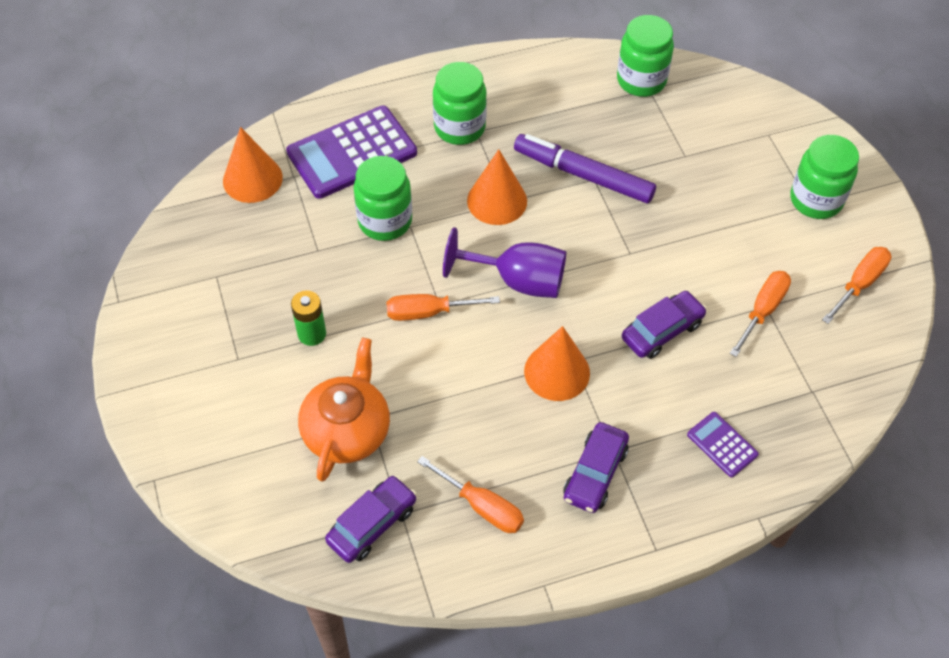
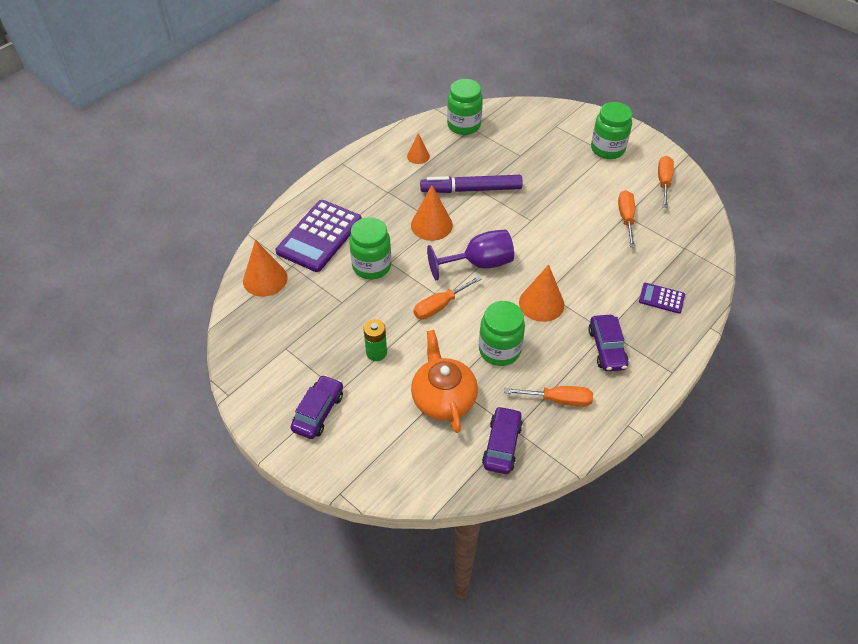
camera: 30 degrees left, 5 degrees down
green jar [433,62,487,145] -> green jar moved to [479,301,525,366]
purple car [622,291,707,359] -> purple car moved to [290,375,343,439]
none -> orange cone [407,133,430,164]

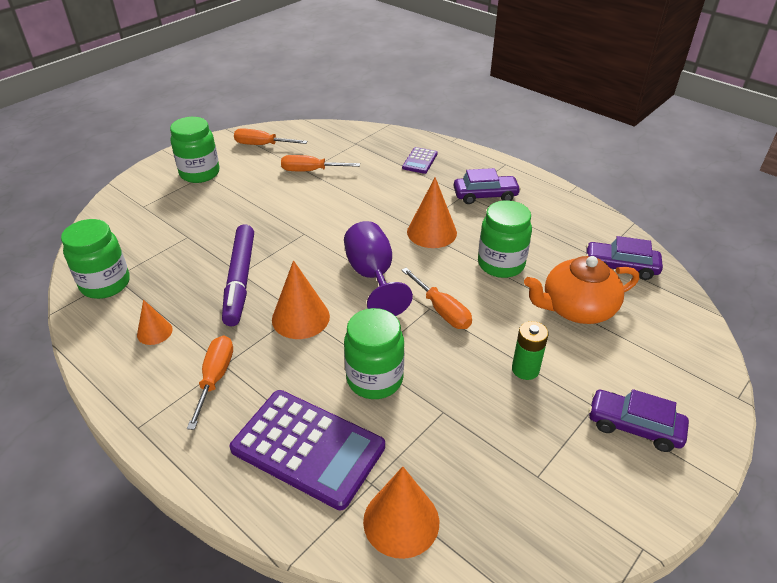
camera: 90 degrees left, 10 degrees down
orange screwdriver [504,386,593,407] -> orange screwdriver moved to [187,335,233,430]

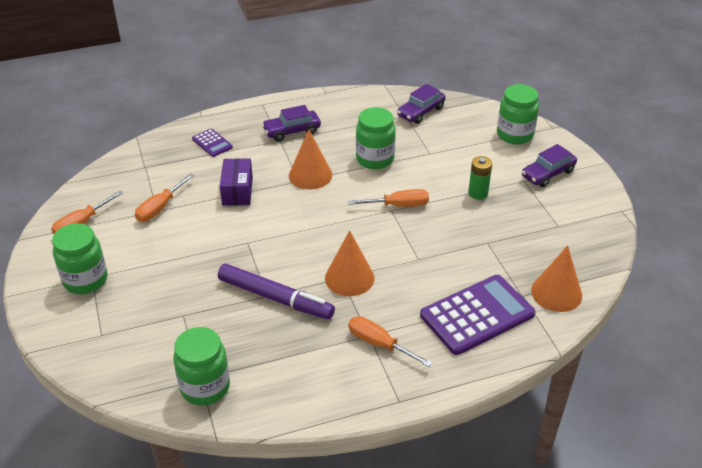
camera: 60 degrees left, 0 degrees up
orange cone [137,300,173,345] -> none
purple goblet [344,221,413,316] -> none
green jar [344,308,404,399] -> green jar moved to [497,84,539,144]
purple car [454,168,521,204] -> purple car turned 135 degrees counterclockwise [262,105,321,141]
orange teapot [524,256,639,324] -> none
none -> purple box [220,158,253,206]

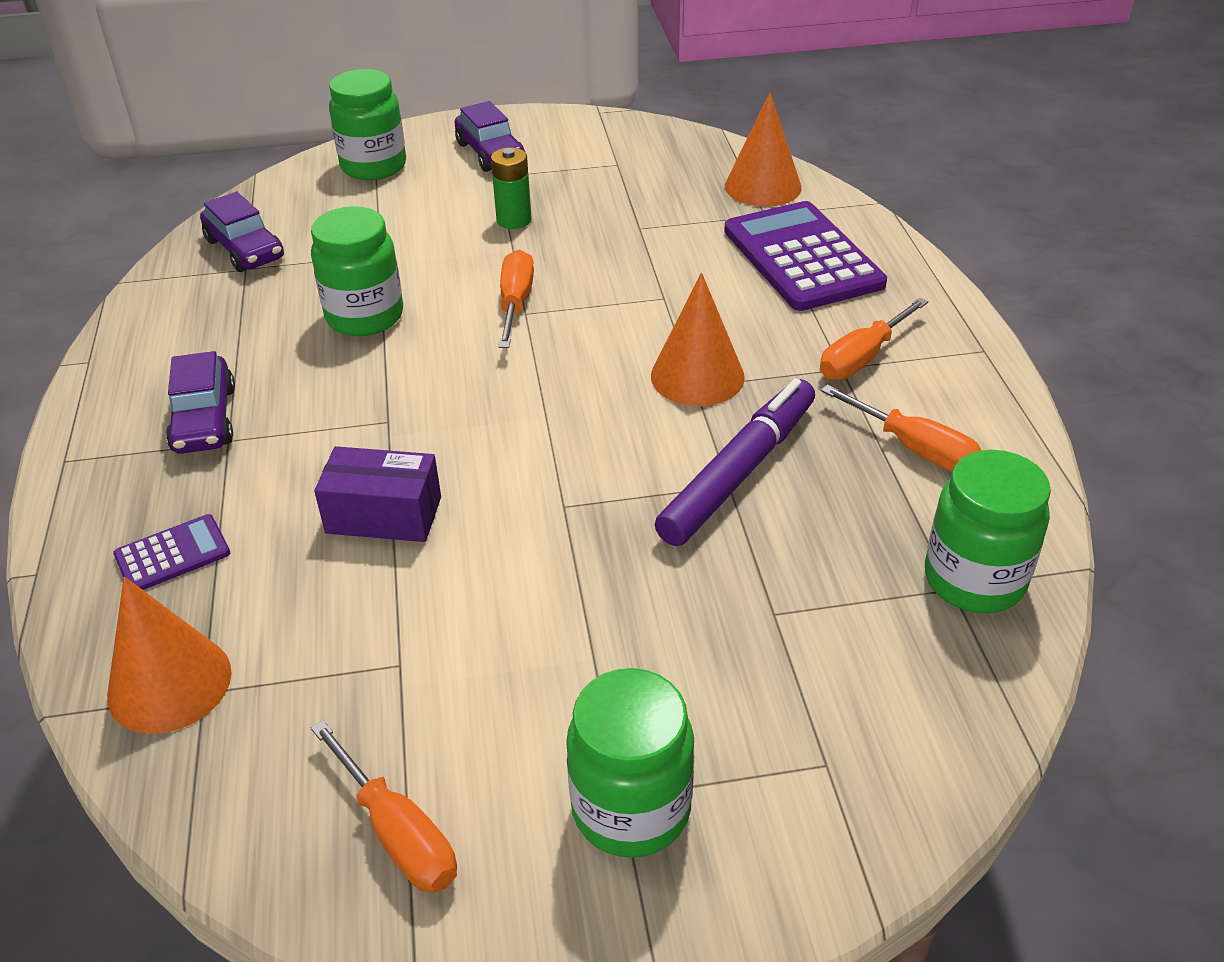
camera: 80 degrees left, 0 degrees up
orange screwdriver [135,173,194,222] -> orange screwdriver moved to [821,385,981,472]
orange cone [289,129,332,189] -> orange cone moved to [107,577,232,734]

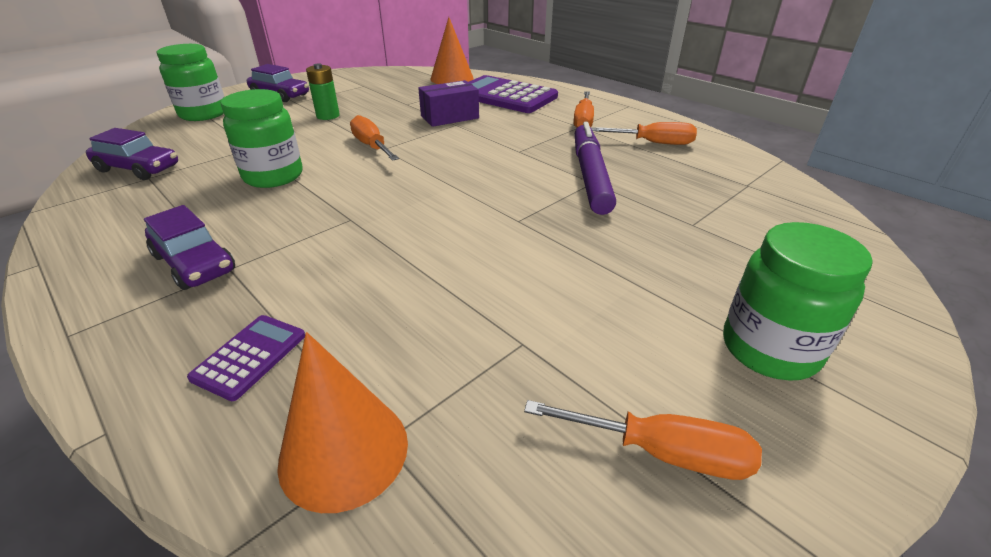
camera: 35 degrees left, 5 degrees down
purple box [314,446,441,542] -> purple box moved to [418,80,479,127]
orange cone [651,273,745,406] -> none
green jar [925,450,1051,613] -> none

